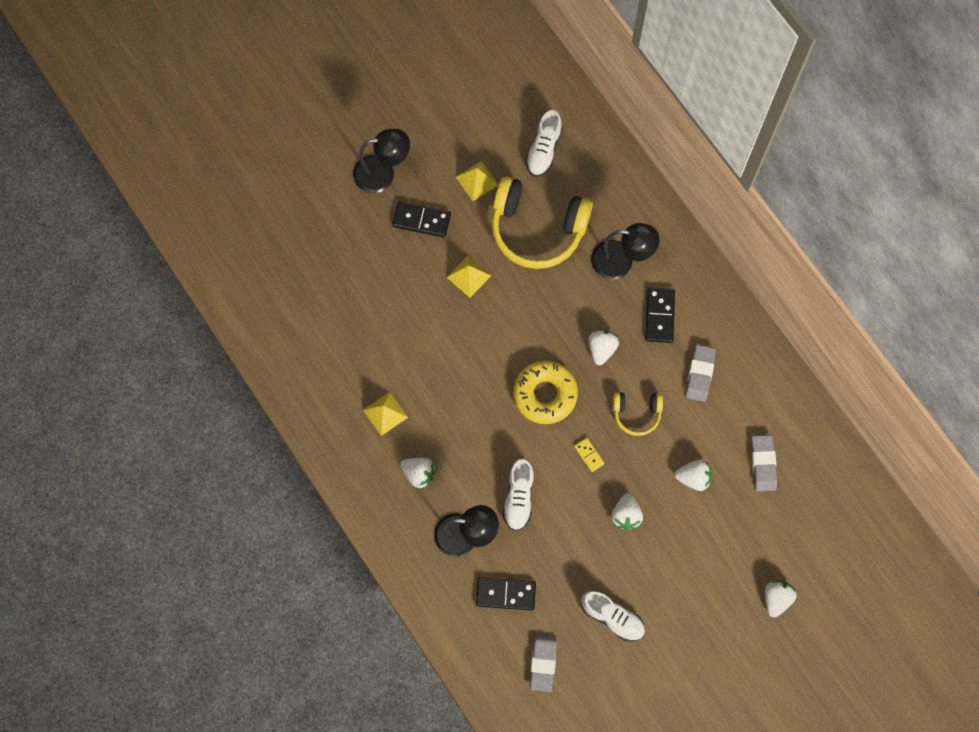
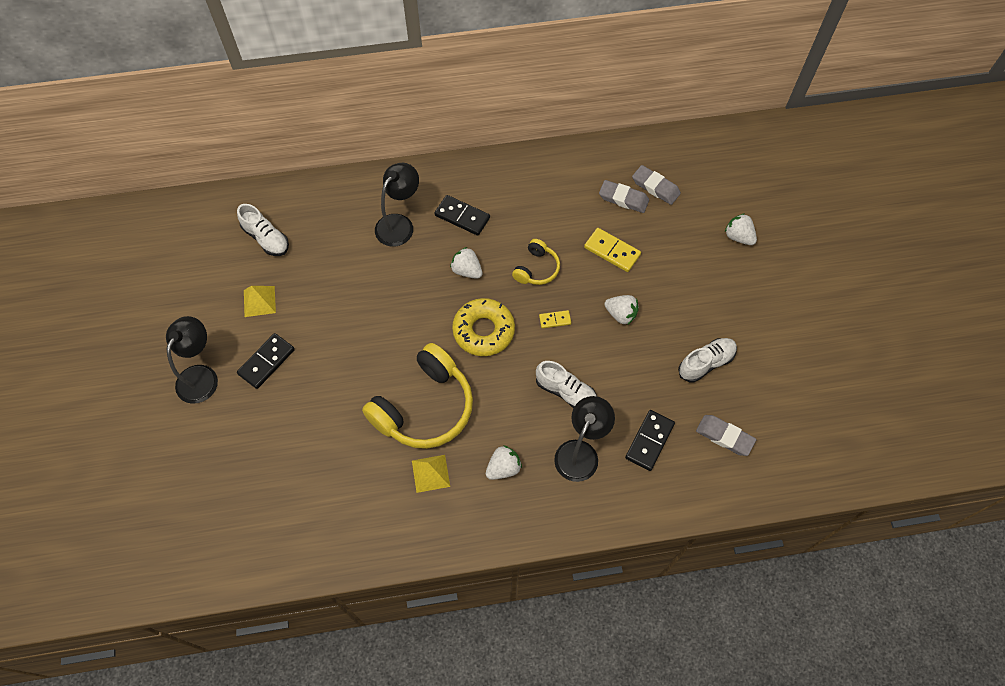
camera: 65 degrees left, 10 degrees down
yellow pyramid [447,255,491,298] -> none
yellow headphones [491,176,593,269] -> yellow headphones moved to [362,343,473,449]
white strawberry [675,460,712,491] -> yellow domino [584,228,641,272]
grey eraser [686,345,716,402] -> grey eraser moved to [632,165,681,205]

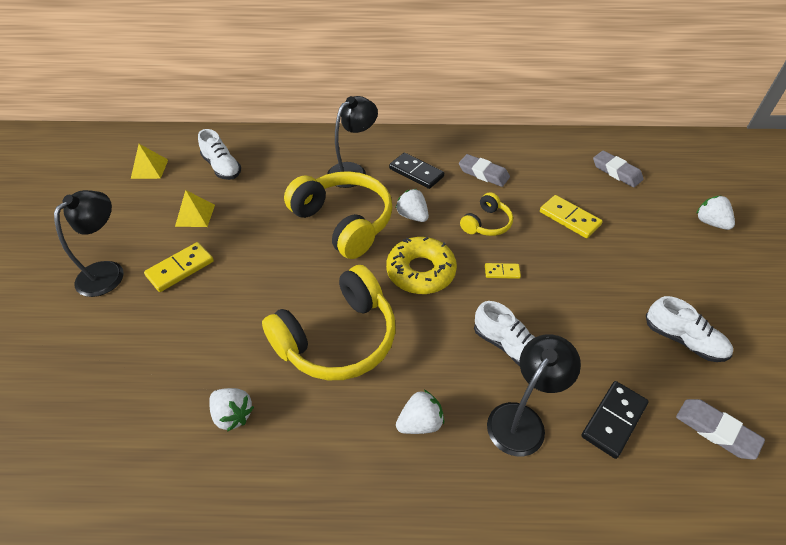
camera: 10 degrees right, 15 degrees down
black domino [237,333,295,389] -> yellow domino [144,242,214,292]
yellow pyramid [412,455,450,493] -> yellow pyramid moved to [131,144,168,179]
grey eraser [599,180,649,213] -> grey eraser moved to [459,154,510,187]
white strawberry [604,295,639,324] -> white strawberry moved to [209,388,254,432]
white shoe [678,338,737,383] -> white shoe turned 60 degrees clockwise [646,296,733,362]
none -> yellow headphones [284,171,393,259]

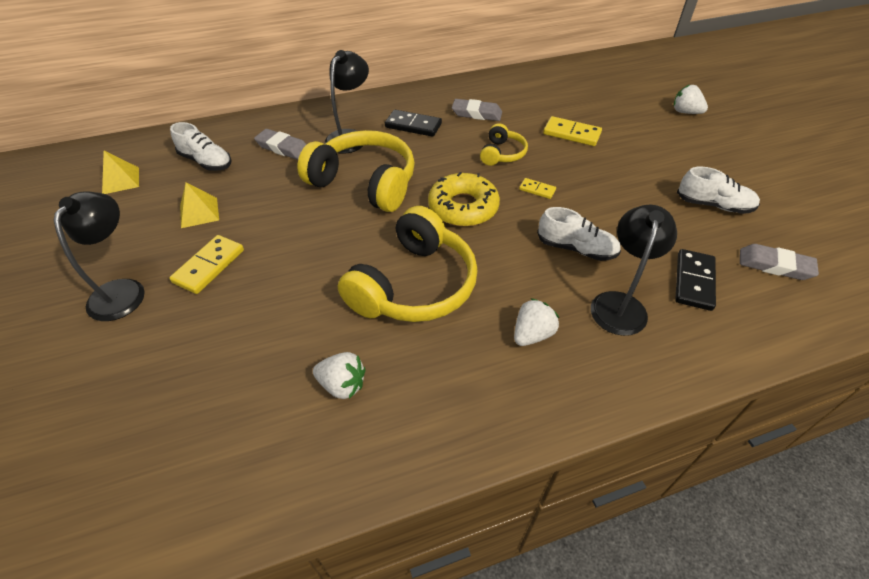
camera: 20 degrees left, 0 degrees up
white strawberry [395,189,429,222] -> none
yellow domino [485,263,521,279] -> yellow domino turned 45 degrees clockwise [519,178,556,199]
grey eraser [593,151,643,187] -> grey eraser moved to [254,129,307,160]

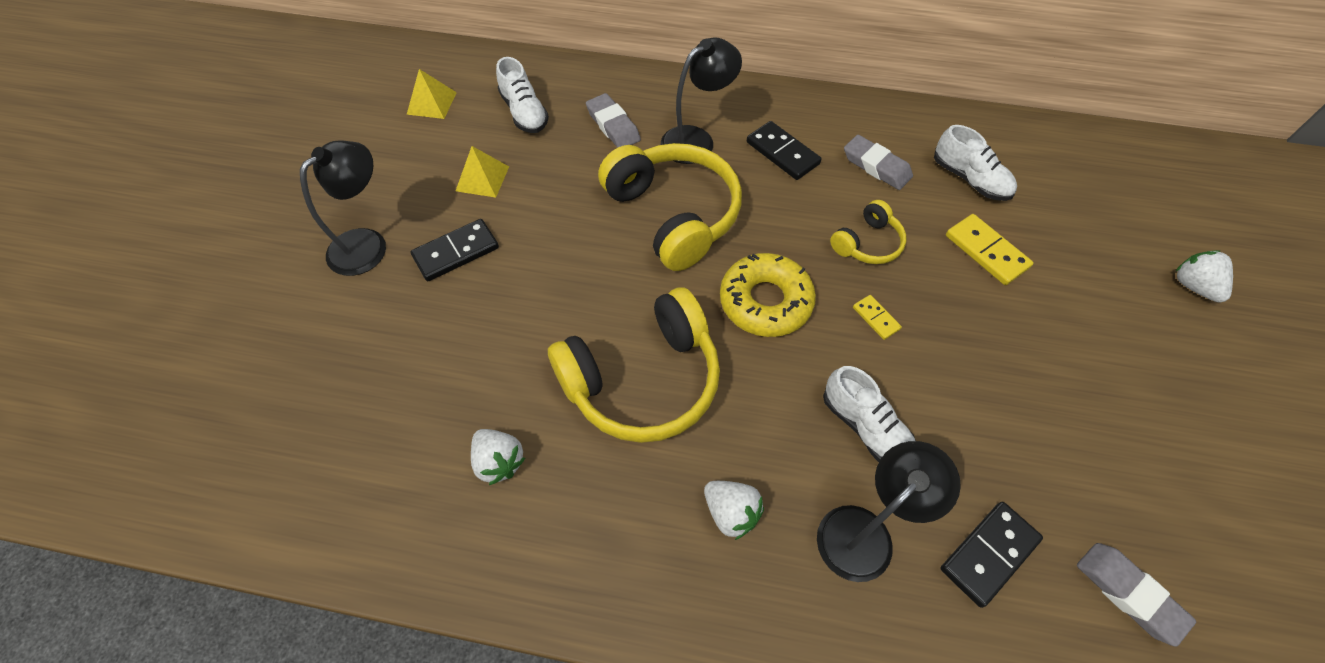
camera: 30 degrees right, 10 degrees up
yellow domino [169,235,244,294] -> black domino [411,219,499,281]
white strawberry [514,298,559,346] -> white strawberry turned 60 degrees clockwise [704,481,764,540]
white shoe [677,167,760,214] -> white shoe moved to [934,125,1017,201]

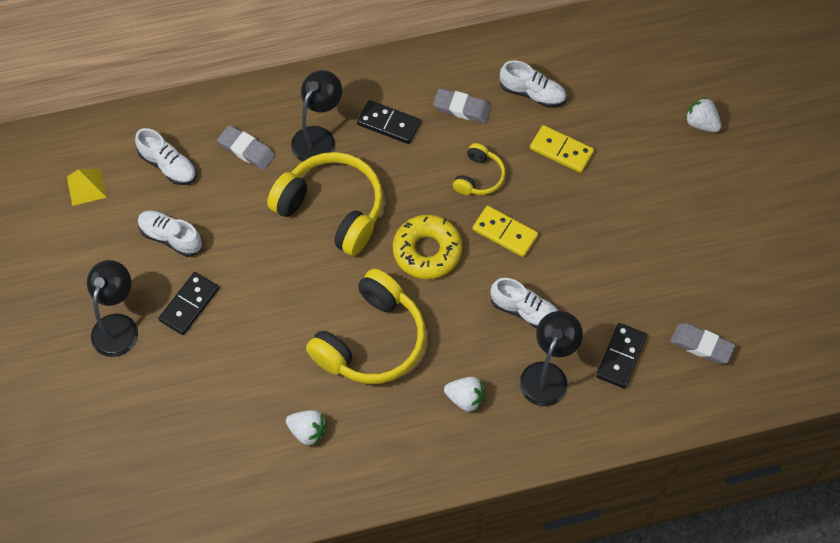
camera: 25 degrees left, 5 degrees up
yellow pyramid [456,146,509,198] -> white shoe [138,211,203,257]
yellow domino [853,295,902,340] -> yellow domino [473,206,538,257], size x1.78

